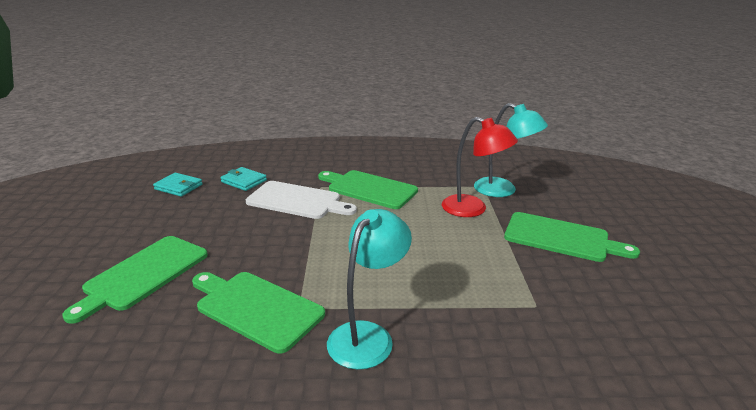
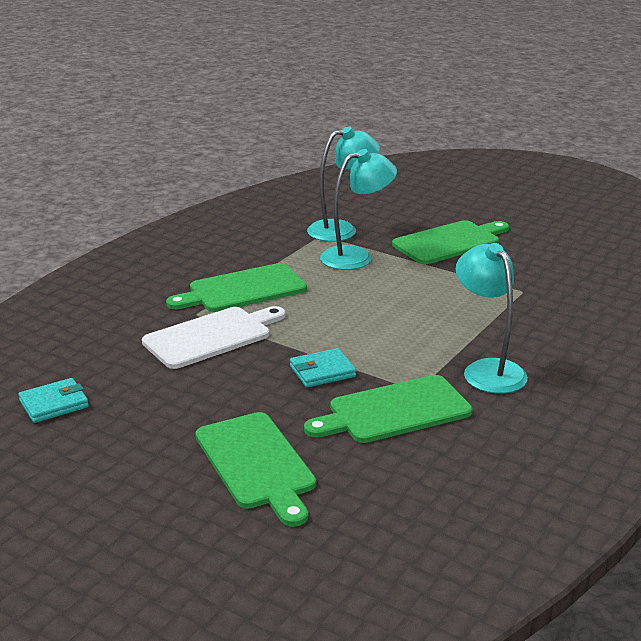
camera: 55 degrees left, 0 degrees up
turquoise wallet [221,167,267,191] -> turquoise wallet moved to [290,348,356,388]
red lamp [442,117,518,217] -> turquoise lamp [320,149,397,270]

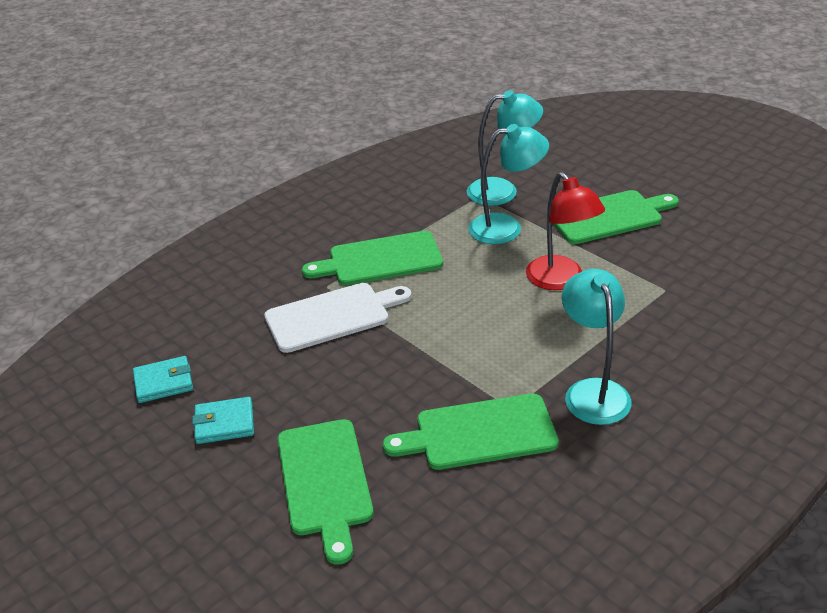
camera: 15 degrees right, 10 degrees up
turquoise wallet [290,348,356,388] -> turquoise wallet moved to [192,397,254,444]
none -> red lamp [526,172,605,290]

